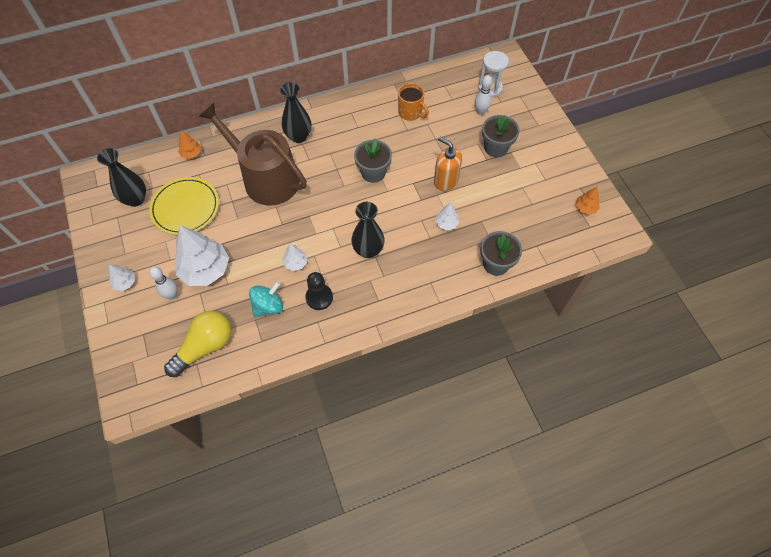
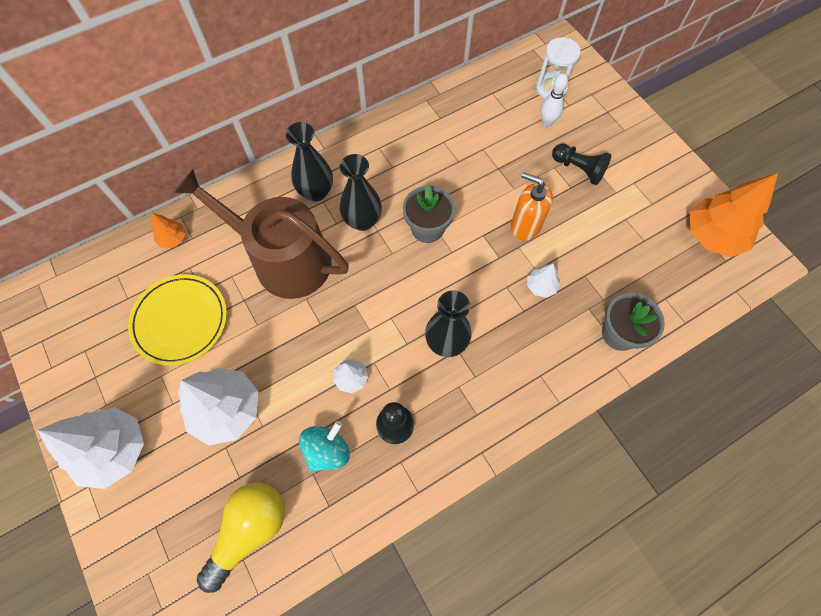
camera: 10 degrees left, 5 degrees up
black vase [97,148,146,207] -> black vase moved to [340,154,382,231]
white tree [108,264,135,291] -> white tree [38,407,144,489], size x2.12
white bowling pin [149,267,178,300] -> none
orange mug [398,83,429,121] -> none
grey flower pot [482,115,519,157] -> black pawn [552,144,611,185]
orange tree [575,187,600,215] -> orange tree [690,173,778,257], size x2.12

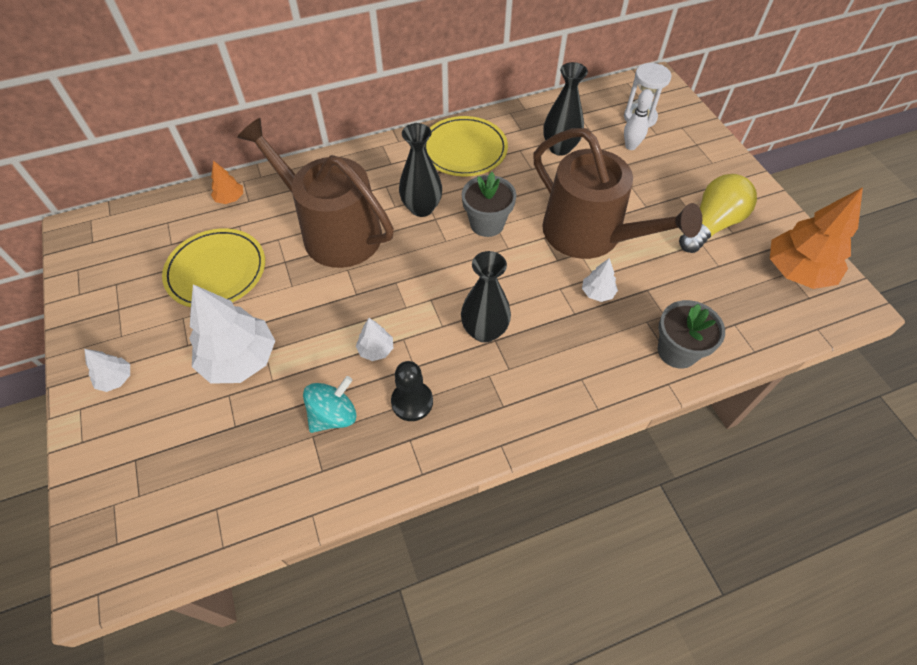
camera: 10 degrees right, 10 degrees down
white tree [38,407,144,489] -> white tree [84,349,130,392], size x0.47
yellow light bulb [197,482,285,593] -> yellow light bulb moved to [679,174,757,253]
black vase [286,122,333,201] -> black vase moved to [543,62,588,156]
orange soap dispenser [511,172,553,241] -> brown watering can [533,128,702,259]
black pawn [552,144,611,185] -> none
none -> yellow plate [424,116,508,176]

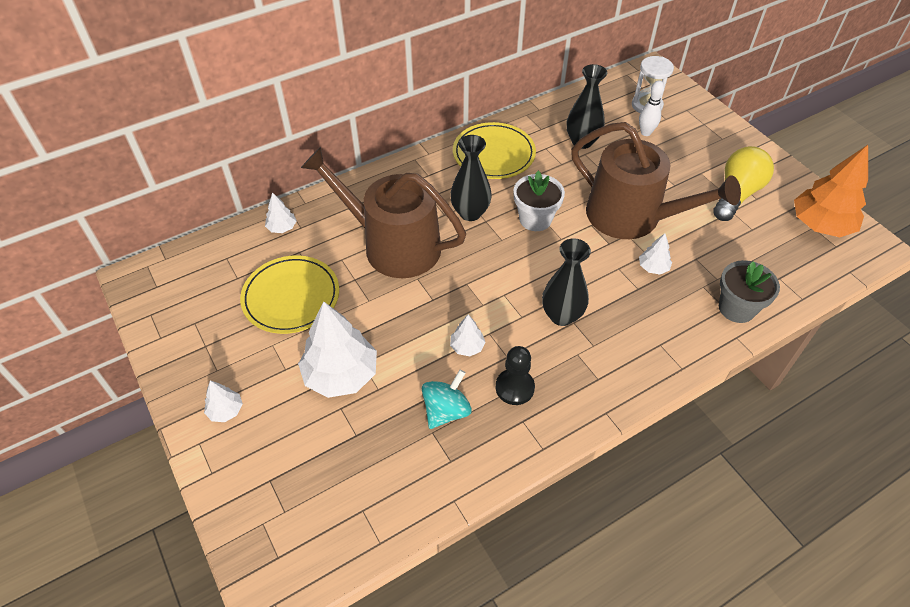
camera: 10 degrees left, 5 degrees down
orange tree [211,161,243,204] -> white tree [265,192,296,233]
grey flower pot [462,172,516,237] -> white flower pot [514,170,565,231]

